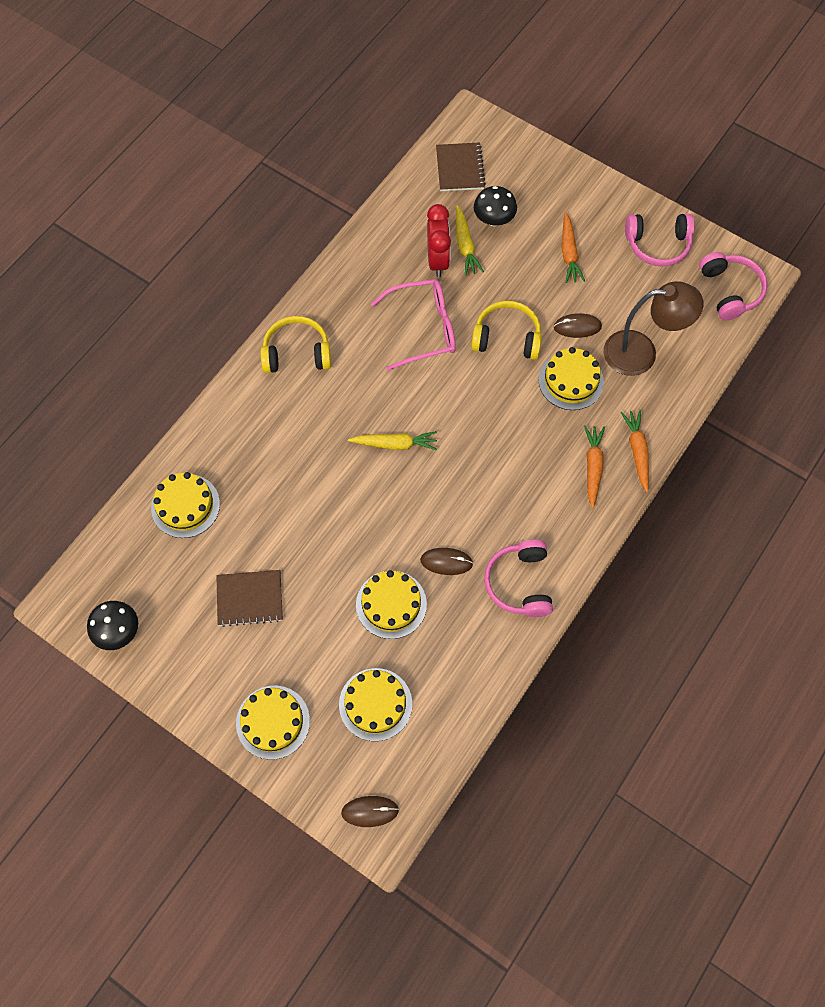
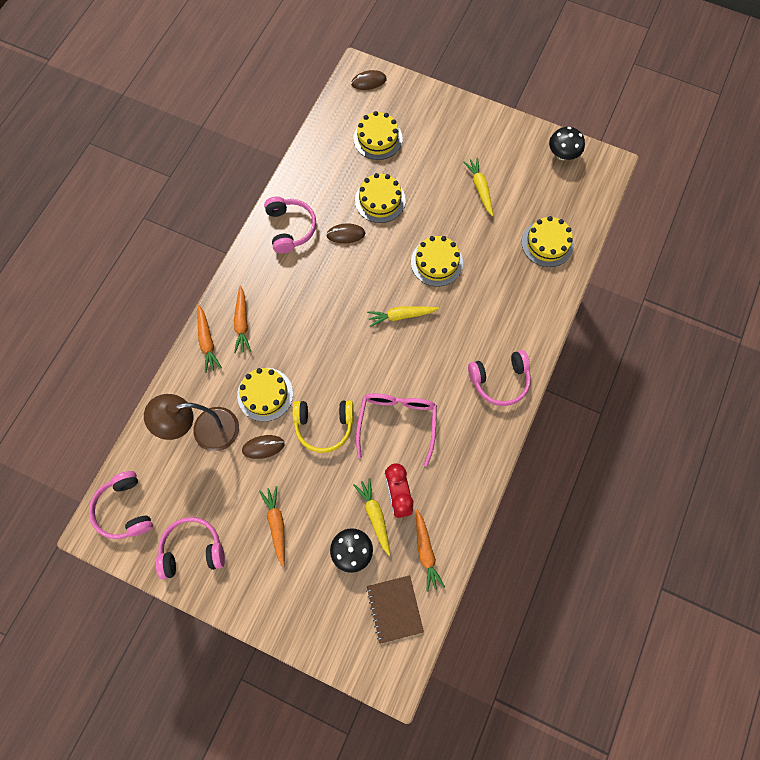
camera: 170 degrees right, 5 degrees up
brown notebook [216,570,283,627] -> yellow carrot [463,158,493,216]
yellow cake [236,685,310,760] -> yellow cake moved to [411,236,463,286]
yellow headphones [261,316,331,373] -> pink headphones [468,350,531,406]
pink glasses [371,279,456,371] -> pink glasses turned 120 degrees clockwise [356,393,437,467]
none -> orange carrot [416,510,445,592]

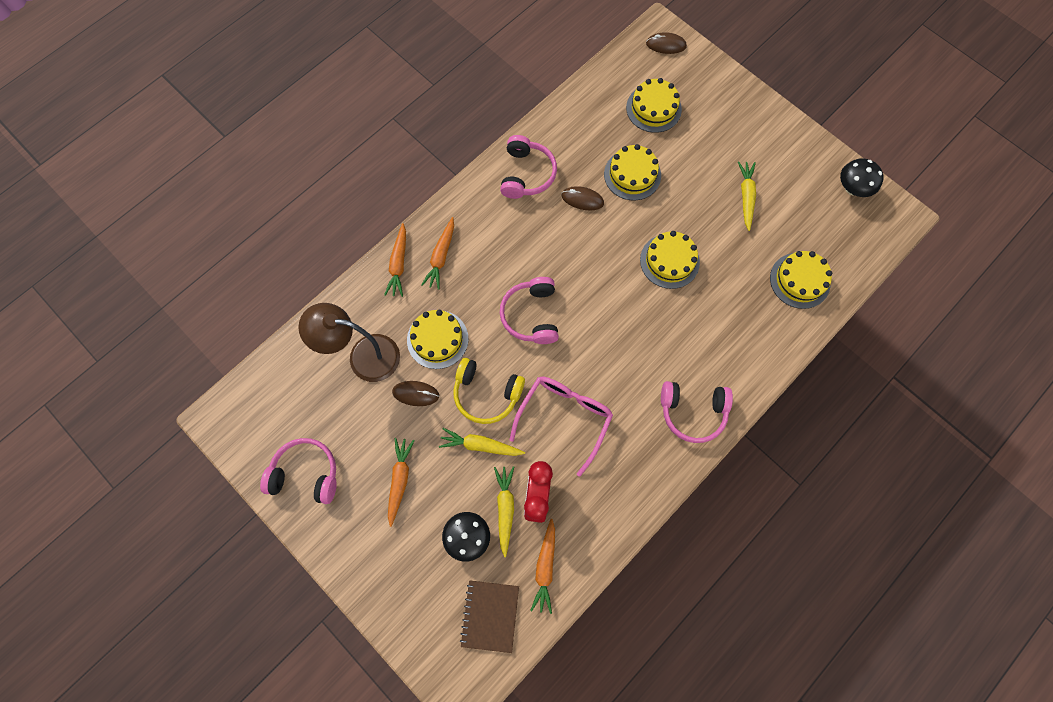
camera: 20 degrees right, 0 degrees up
pink headphones [89,471,153,539] -> pink headphones moved to [500,277,559,344]
yellow carrot [367,306,439,327] -> yellow carrot moved to [439,428,525,456]

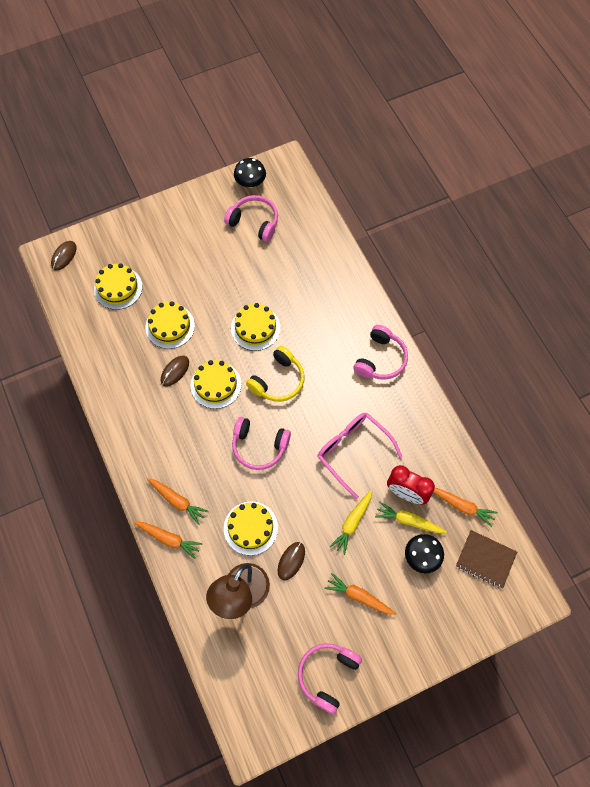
camera: 70 degrees left, 5 degrees down
yellow headphones [453,358,525,424] -> yellow headphones moved to [246,346,304,402]
pink headphones [500,135,557,199] -> pink headphones moved to [224,195,278,242]
yellow carrot [738,161,756,231] -> none
yellow cake [770,251,832,309] -> yellow cake moved to [191,360,242,409]

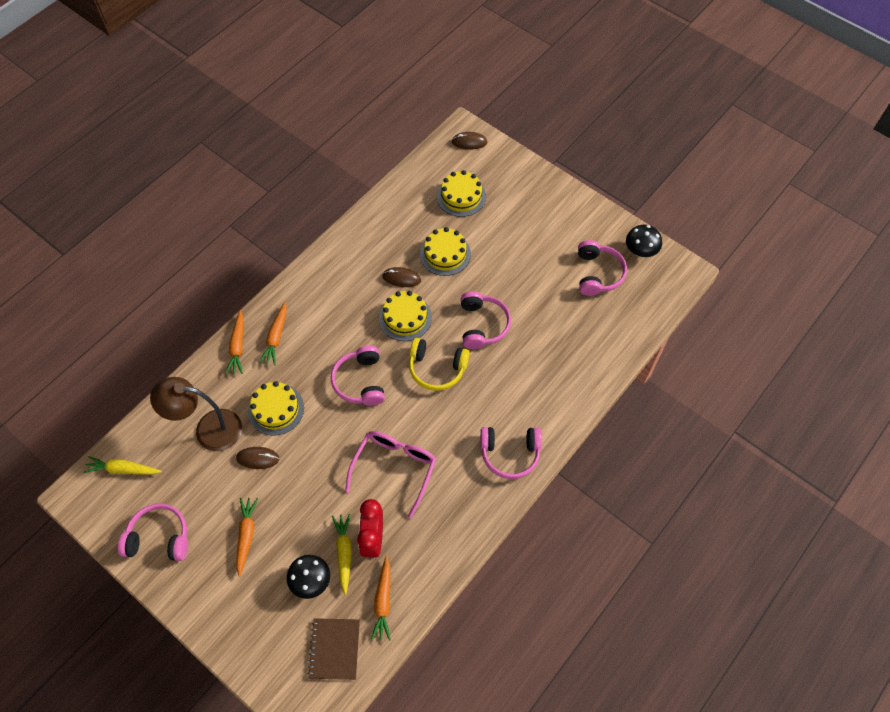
camera: 65 degrees right, 5 degrees down
yellow cake [231,303,280,351] -> pink headphones [461,291,511,349]
yellow carrot [330,489,372,555] -> yellow carrot moved to [83,456,162,475]

